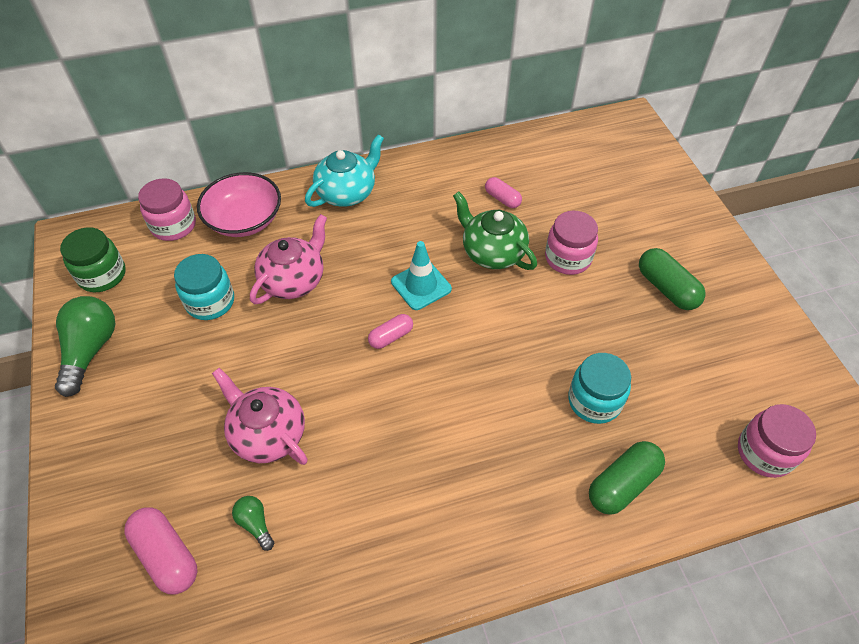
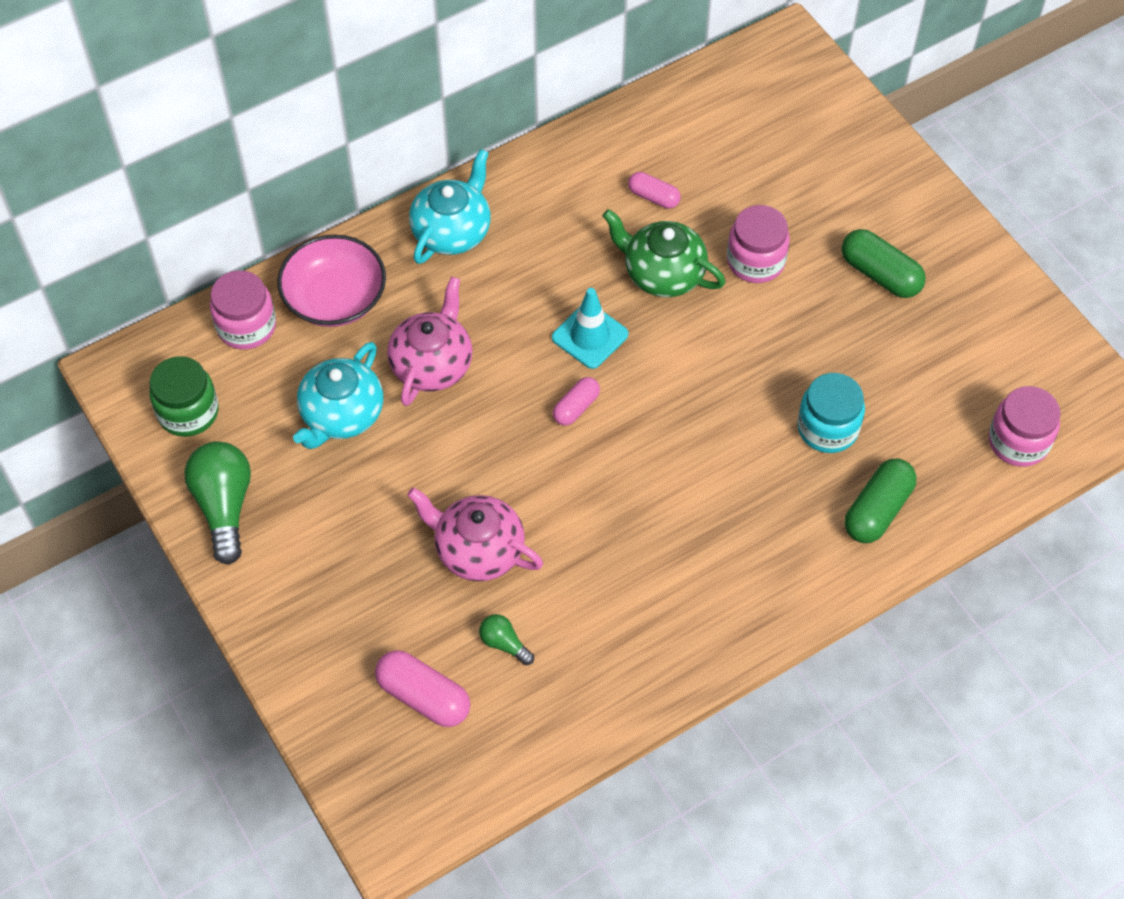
camera: 15 degrees left, 5 degrees up
turquoise jar [174,254,234,320] -> turquoise teapot [293,342,383,449]

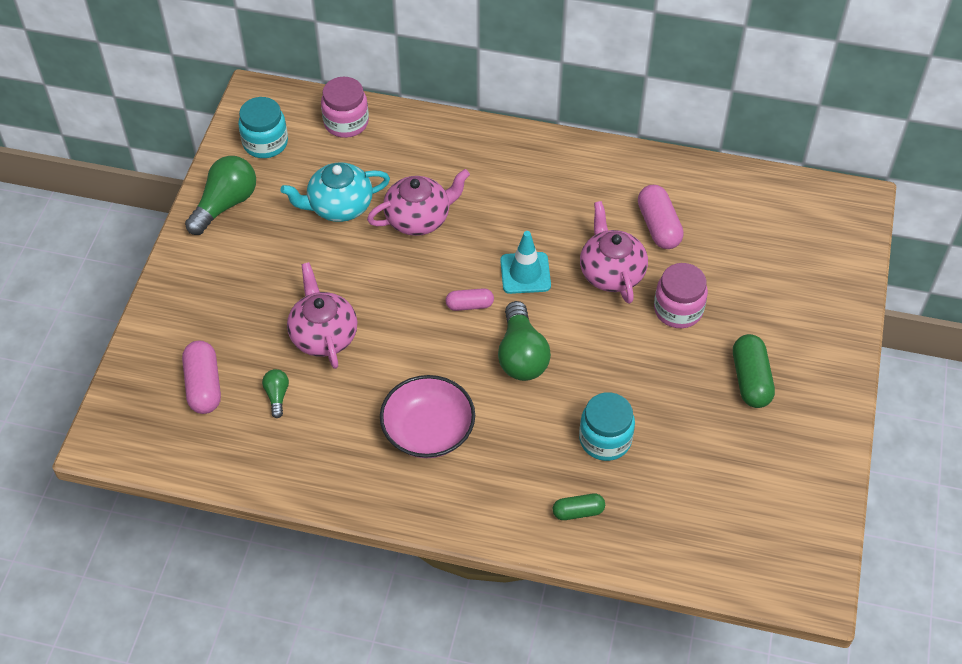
camera: 45 degrees right, 5 degrees down
green jar [149,356,219,437] -> turquoise jar [238,97,288,158]
pink bowl [277,235,386,327] -> pink bowl moved to [380,375,475,458]
turquoise teapot [409,149,491,264] -> none
green teapot [602,209,725,297] -> pink teapot [580,201,648,304]
pink capsule [628,172,681,209] -> pink capsule [638,185,684,249], size x1.61
green capsule [845,459,917,543] -> green capsule [553,493,605,520], size x0.62
pink jar [988,386,1061,467] -> none
none -> green light bulb [498,301,551,381]

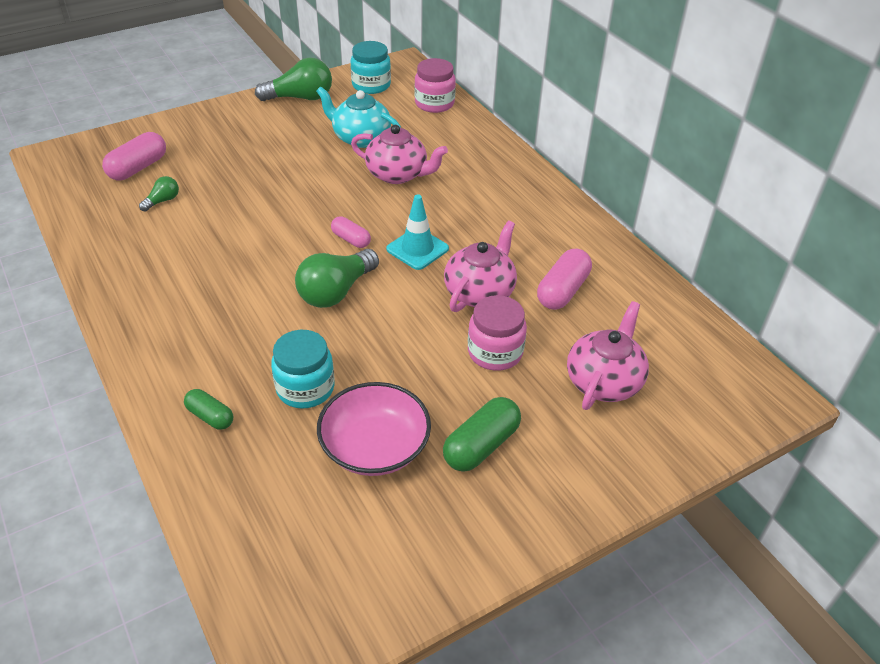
camera: 45 degrees right, 10 degrees down
pink teapot [287,262,357,369] -> pink teapot moved to [567,301,649,410]
pink bowl [380,375,475,458] -> pink bowl moved to [317,382,431,476]

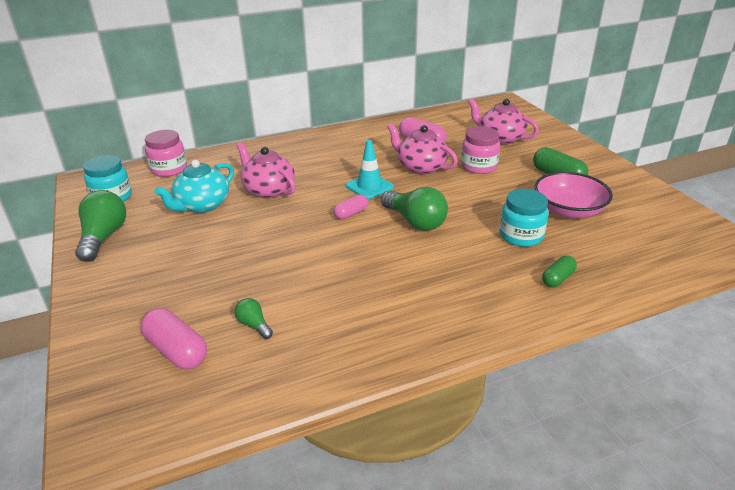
camera: 80 degrees left, 10 degrees down
pink teapot [351,125,448,184] -> pink teapot turned 75 degrees counterclockwise [236,142,296,199]

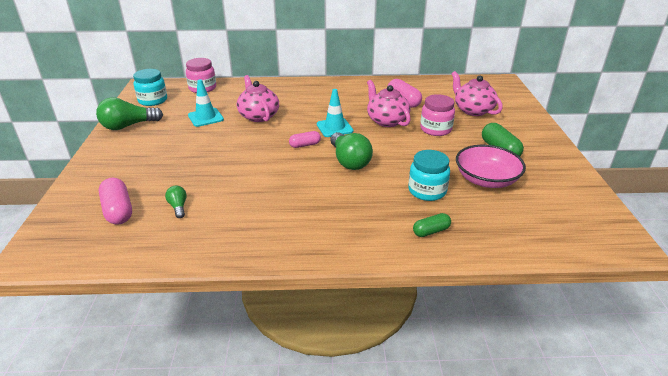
camera: 20 degrees right, 0 degrees up
green light bulb [75,190,126,262] -> green light bulb turned 135 degrees counterclockwise [96,97,163,130]
turquoise teapot [154,160,234,213] -> turquoise traffic cone [188,79,224,127]

